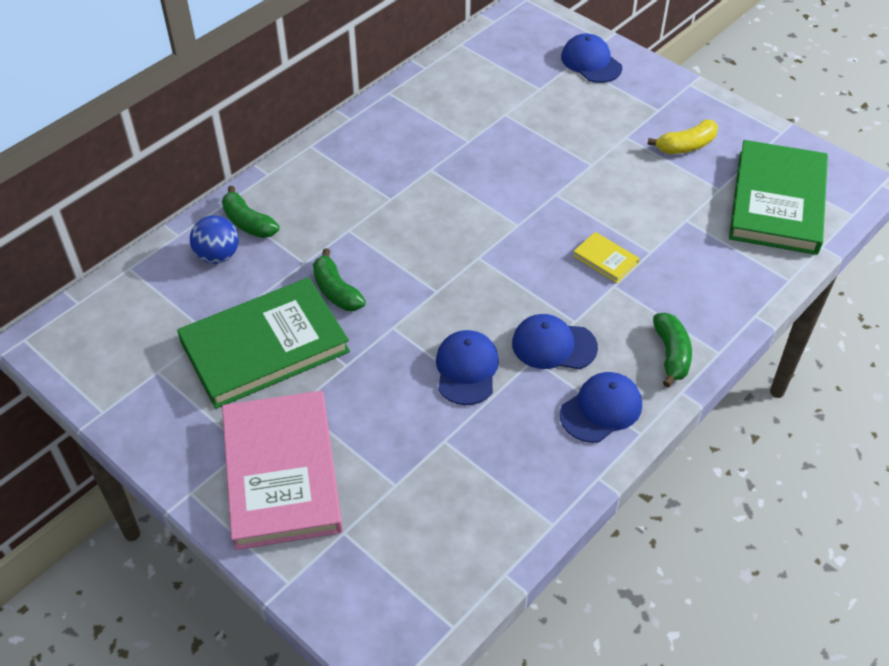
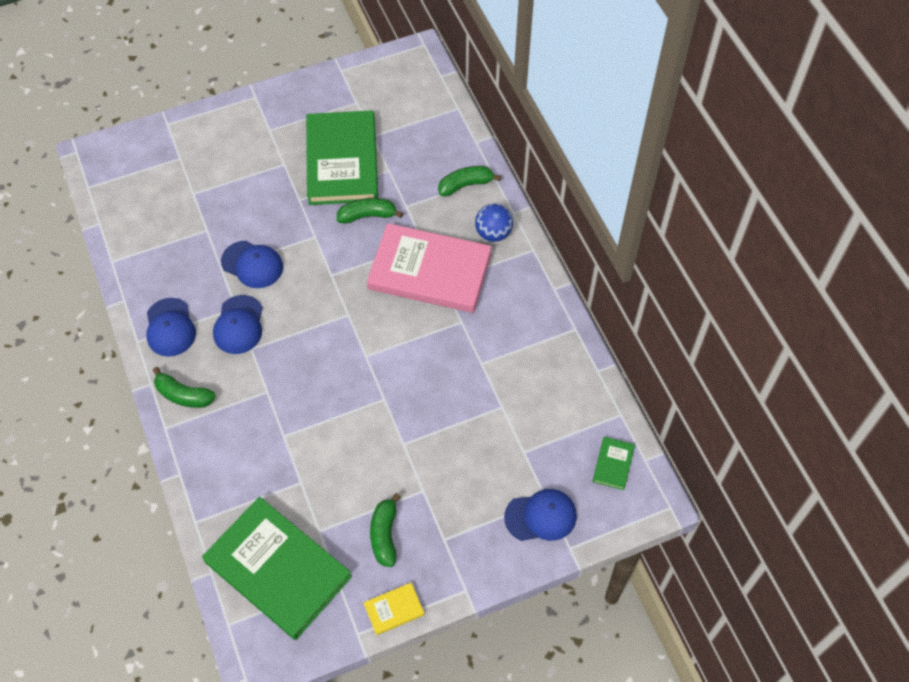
camera: 115 degrees right, 10 degrees up
blue ball [190,215,239,264] -> blue ball moved to [475,203,513,242]
pink book [222,391,343,550] -> pink book moved to [367,223,492,313]
blue cap [512,314,598,369] -> blue cap turned 150 degrees clockwise [213,295,263,354]
yellow book [573,232,639,283] -> yellow book moved to [364,583,425,635]
yellow banana [647,119,718,154] -> green banana [370,493,401,567]
none -> green book [592,437,635,490]

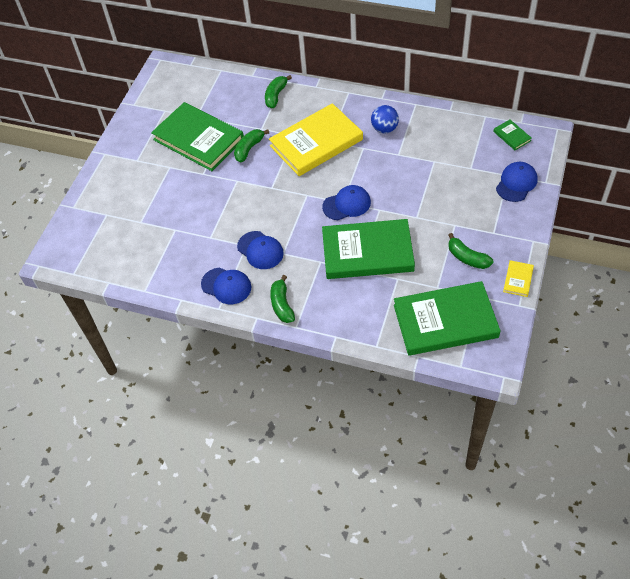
camera: 45 degrees left, 5 degrees down
green banana [153,367,216,408] -> green banana turned 105 degrees clockwise [270,275,295,323]
blue cap [221,241,283,288] -> blue cap moved to [322,185,371,220]
pink book [367,223,492,313] -> yellow book [269,103,363,176]
blue ball [475,203,513,242] -> blue ball moved to [371,105,399,133]
none -> green book [322,219,415,279]

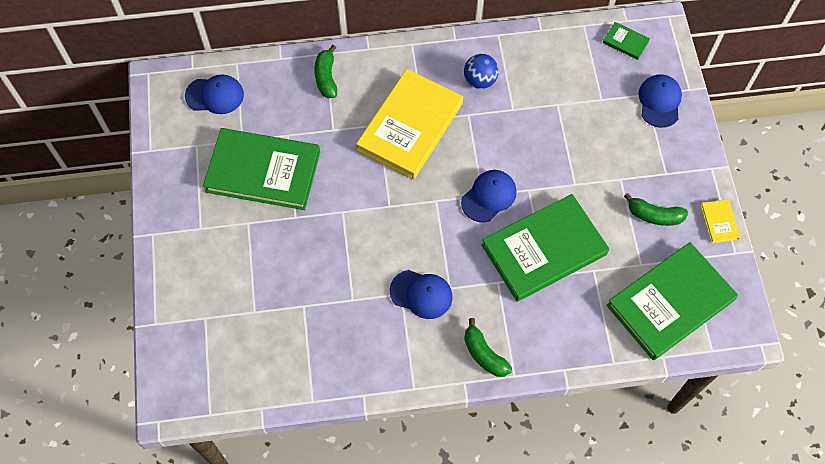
camera: 30 degrees left, 10 degrees up
blue cap [201,267,251,304] -> blue cap moved to [185,74,244,114]
green banana [234,129,269,162] -> none

